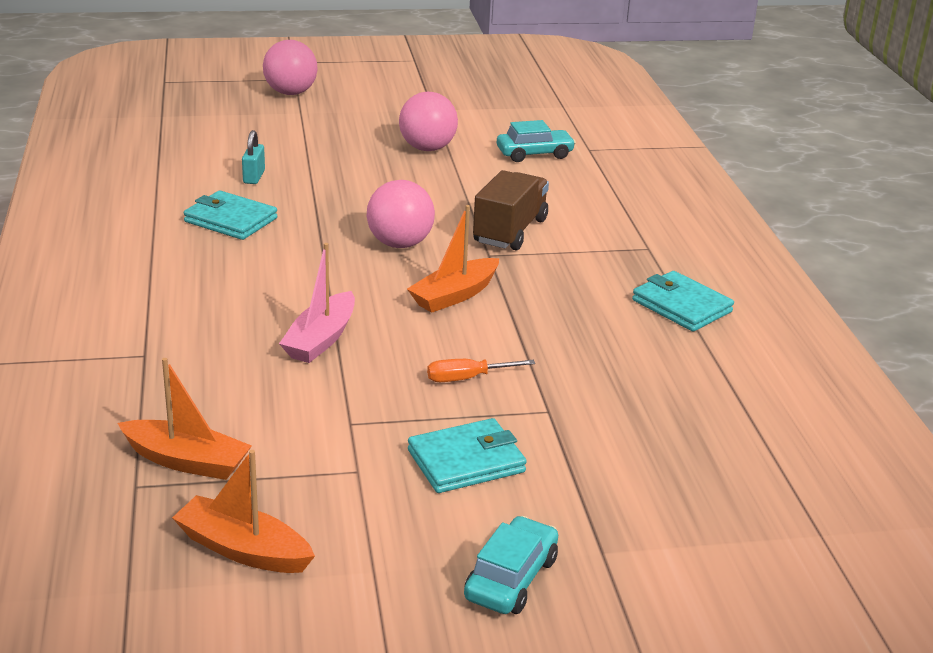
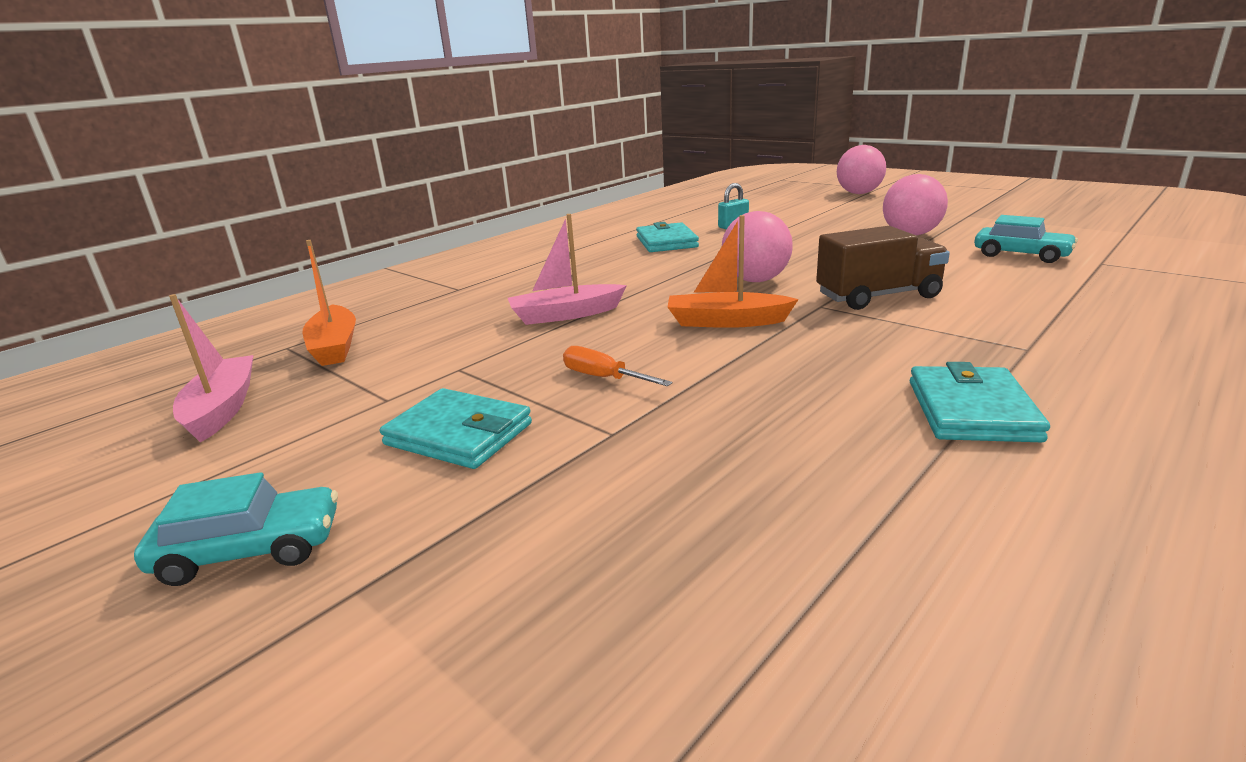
camera: 55 degrees right, 5 degrees down
orange boat [172,450,315,573] -> pink boat [169,294,254,443]

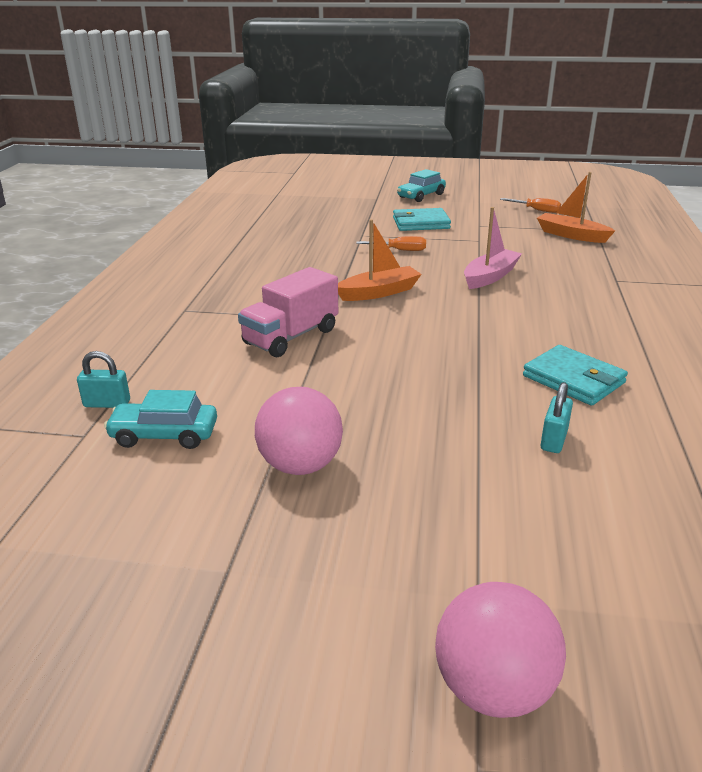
camera: 145 degrees right, 5 degrees up
pink boat [169,294,254,443] -> orange screwdriver [500,198,561,213]
pink ball [722,211,793,282] -> none
brown truck [816,226,950,310] -> pink truck [238,267,338,357]
turquoise wallet [910,362,1050,442] -> none
none -> turquoise padlock [77,351,130,408]

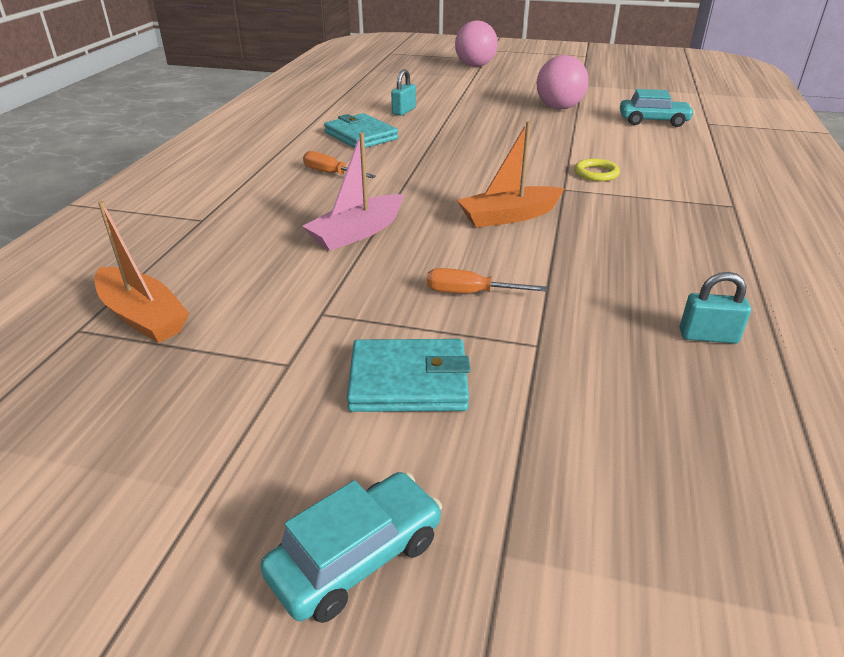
camera: 175 degrees left, 5 degrees up
turquoise padlock [77,351,130,408] -> turquoise padlock moved to [680,272,751,344]
pink truck [238,267,338,357] -> yellow ring [574,159,620,181]
orange screwdriver [500,198,561,213] -> orange screwdriver moved to [303,151,376,178]

